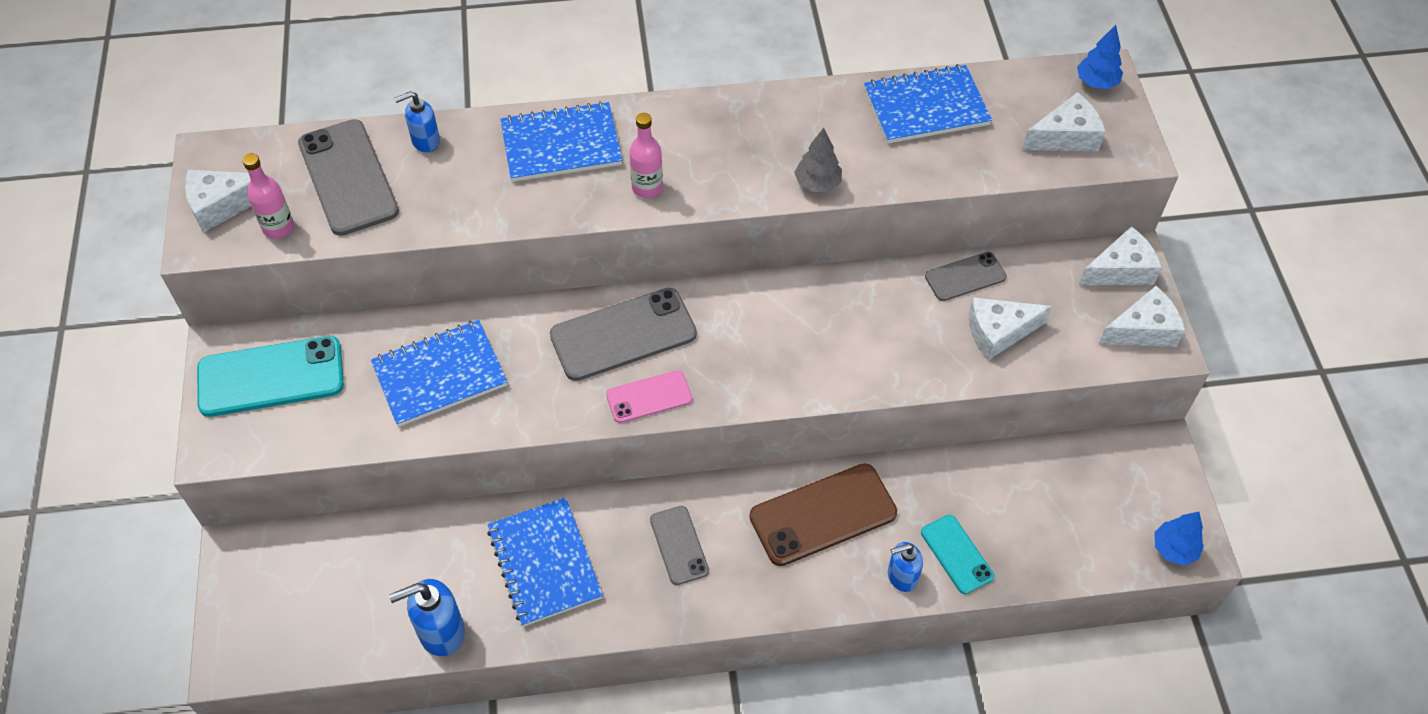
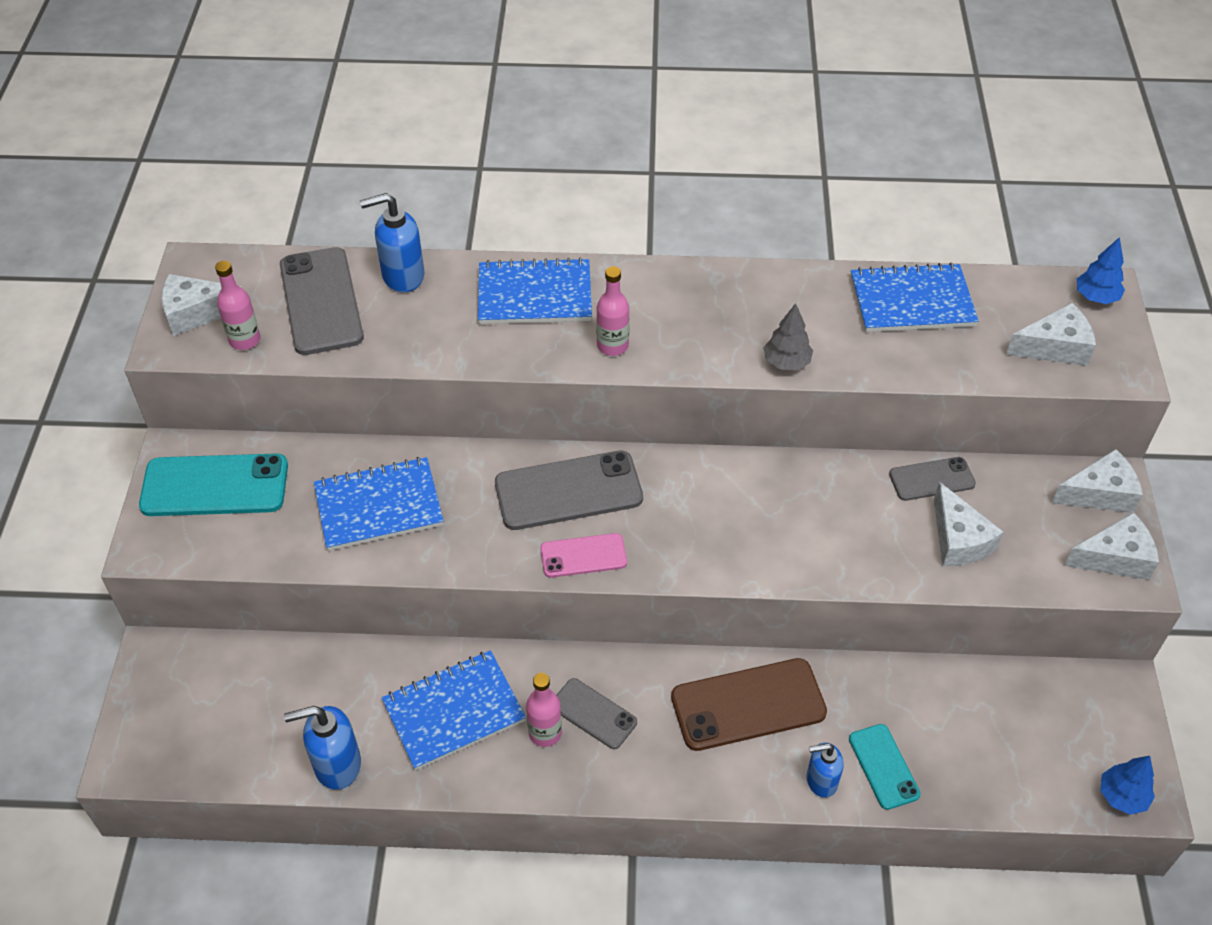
camera: 10 degrees right, 5 degrees down
blue soap dispenser [394,91,440,153] -> blue soap dispenser [360,193,424,293], size x1.52
blue notebook [487,497,603,627] -> blue notebook turned 75 degrees clockwise [382,650,526,770]
grey phone [650,506,709,585] -> grey phone turned 45 degrees counterclockwise [556,678,637,749]
white cheese [969,297,1052,360] -> white cheese turned 105 degrees counterclockwise [934,482,1003,566]
none -> pink bottle [526,673,562,747]

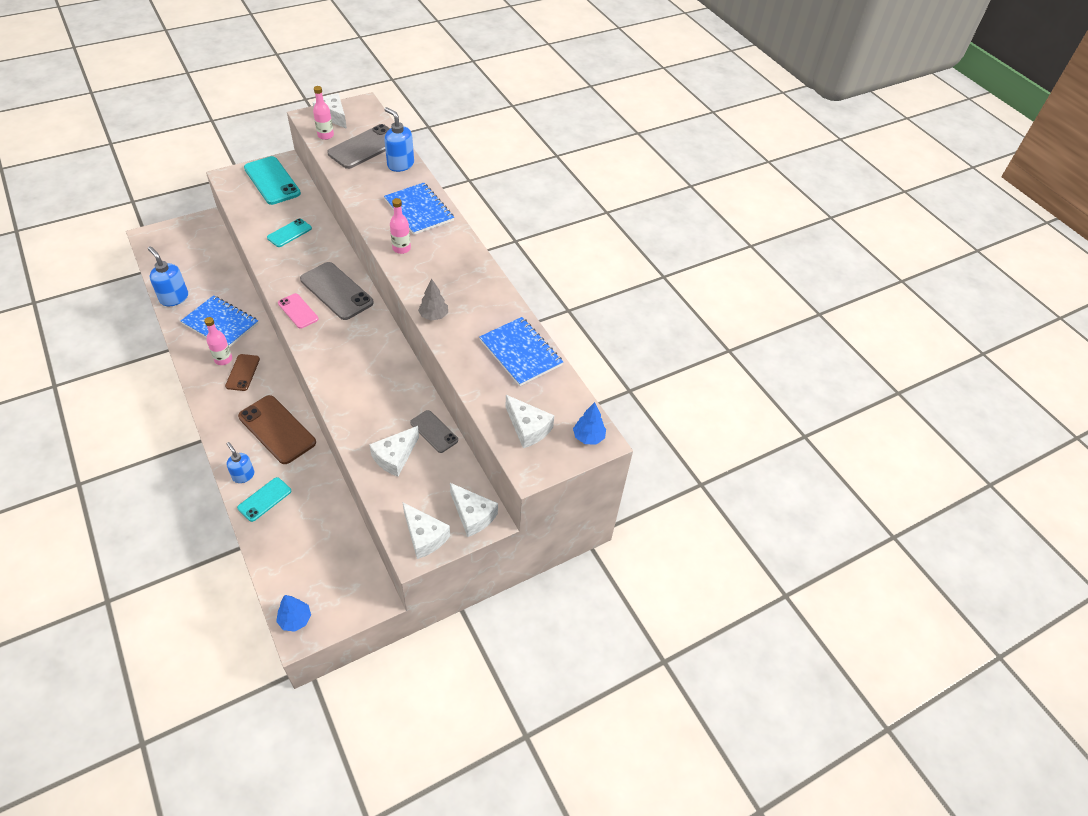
camera: 55 degrees right, 0 degrees up
blue notebook [314,457,444,551] -> turquoise phone [267,218,312,247]
grey phone [556,678,637,749] -> brown phone [225,354,260,391]

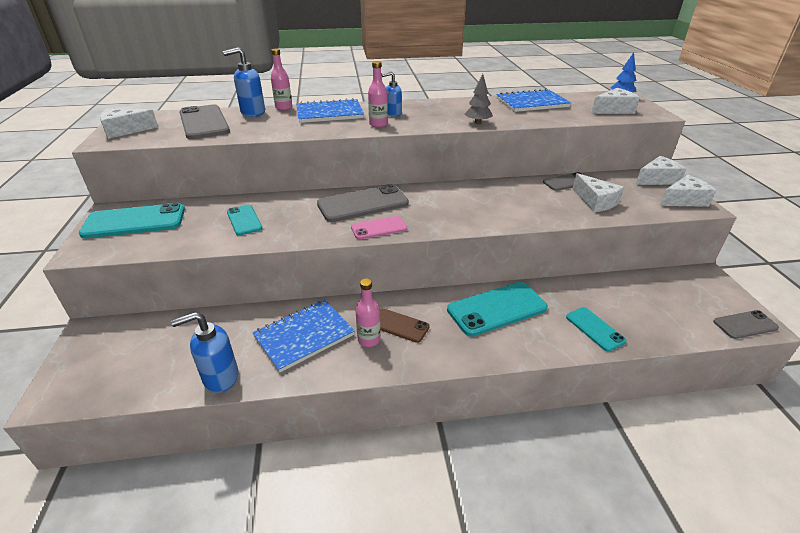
camera: 65 degrees left, 15 degrees down
blue soap dispenser [227,442,254,483] -> blue soap dispenser moved to [382,72,402,117]
brown phone [238,395,316,464] -> turquoise phone [447,282,548,337]
blue tree [276,595,311,632] -> grey phone [713,310,779,339]
pink bottle [313,86,334,140] -> pink bottle moved to [271,49,292,110]

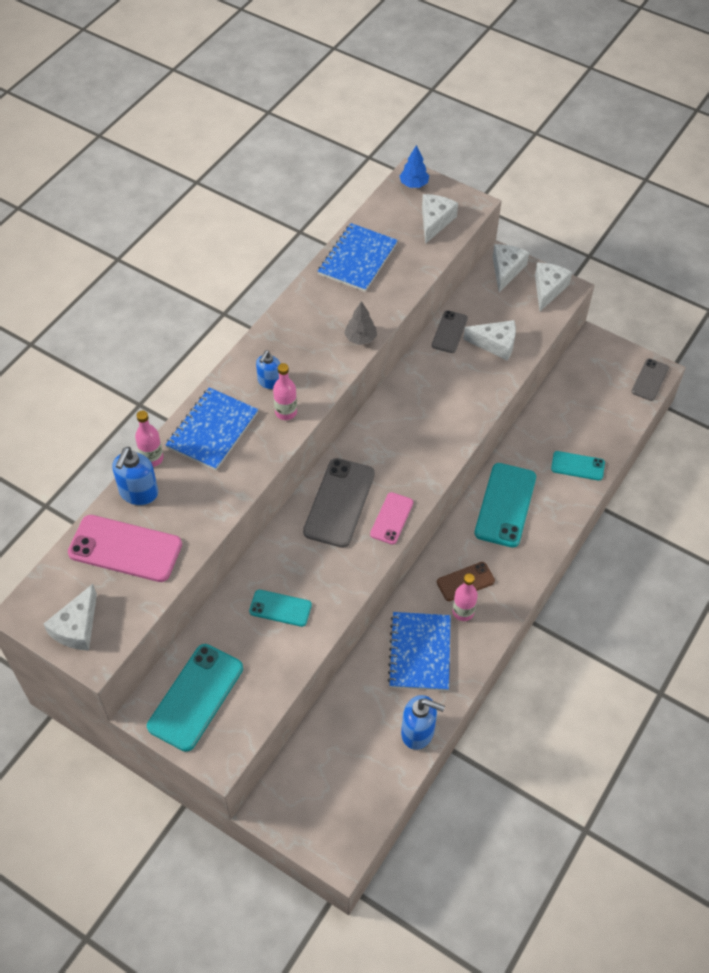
camera: 50 degrees left, 20 degrees up
blue soap dispenser [171,312,238,393] -> blue soap dispenser turned 90 degrees counterclockwise [401,695,445,750]
grey phone [179,104,230,139] -> pink phone [68,515,182,582]

